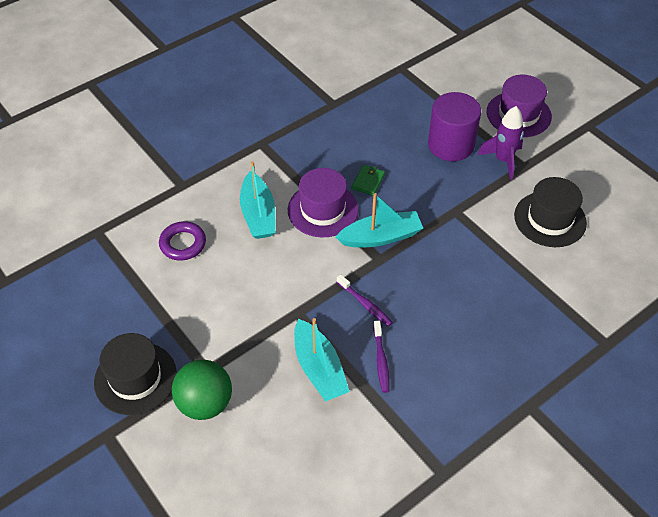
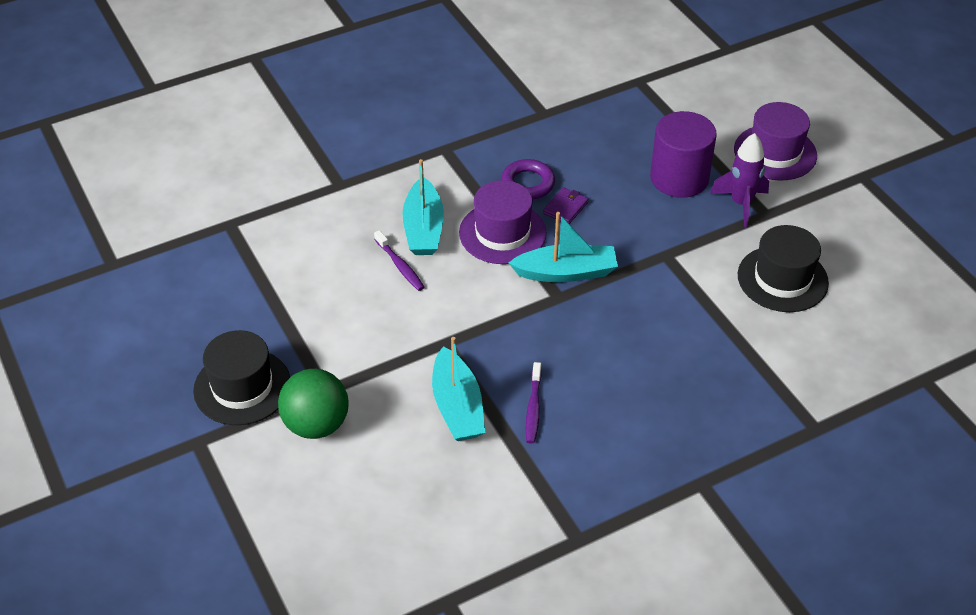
camera: 10 degrees right, 5 degrees down
purple ring [159,221,206,261] -> purple ring moved to [501,159,555,199]
purple toothbrush [337,274,393,327] -> purple toothbrush moved to [374,230,424,291]
green wallet [352,165,385,196] -> purple wallet [543,187,588,224]

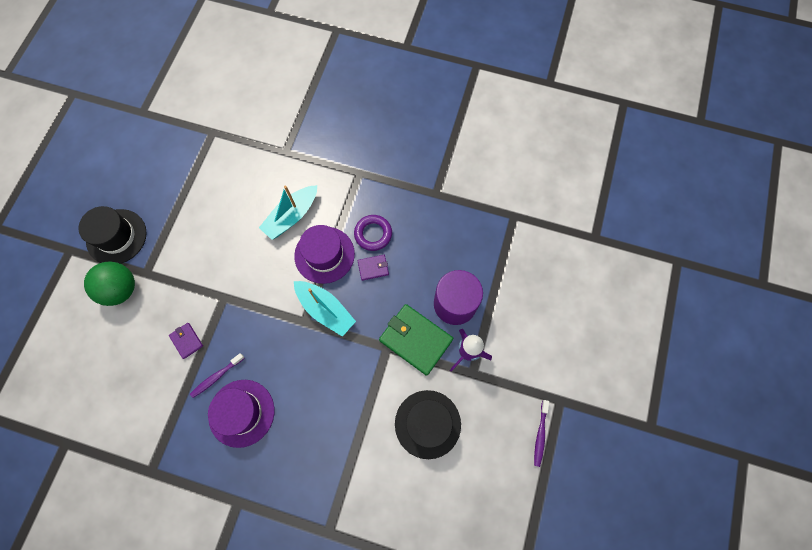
camera: 45 degrees right, 25 degrees up
purple toothbrush [374,230,424,291] -> purple toothbrush moved to [534,400,549,467]
turquoise boat [432,337,485,441] -> purple wallet [169,323,203,359]
purple hat [734,102,817,181] -> purple hat moved to [208,380,274,448]
none -> green wallet [379,304,453,376]

